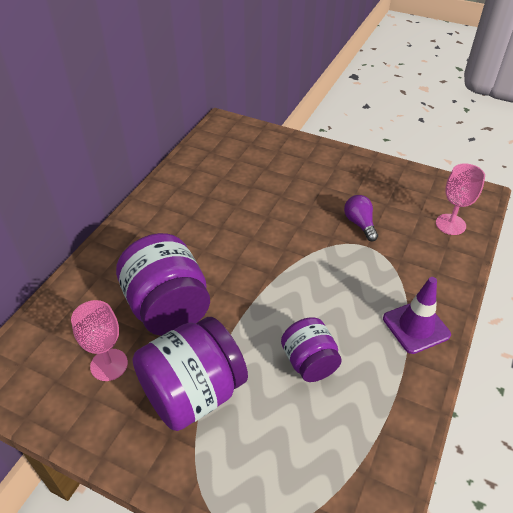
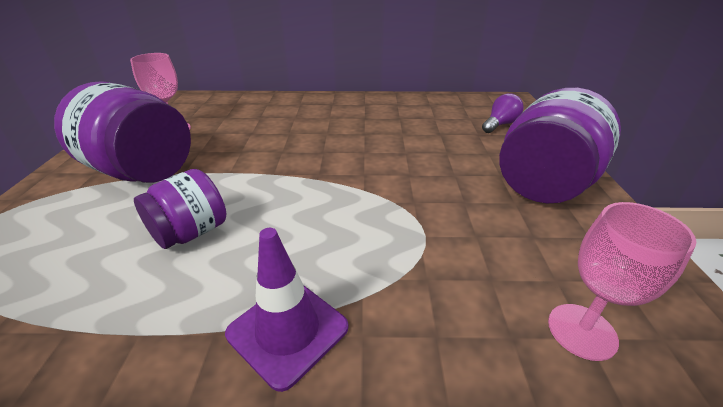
camera: 65 degrees right, 10 degrees down
purple jar [116,233,210,336] -> purple jar moved to [499,88,621,203]
purple light bulb [344,195,378,241] -> purple light bulb moved to [482,93,524,133]

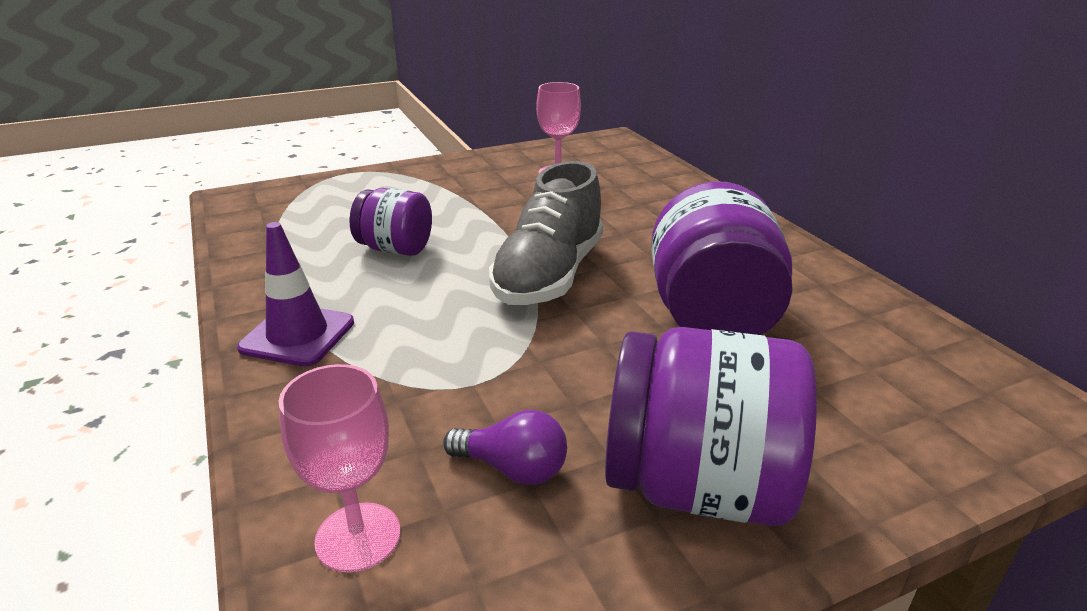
camera: 65 degrees right, 5 degrees down
purple jar [54,81,191,183] -> purple jar moved to [651,181,793,335]
purple light bulb [482,93,524,133] -> purple light bulb moved to [443,410,567,485]
none -> grey shoe [489,161,604,305]

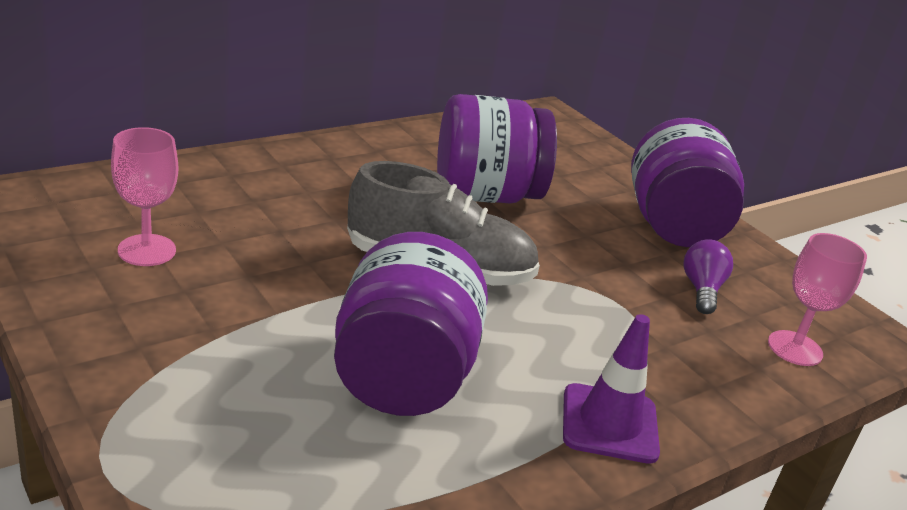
camera: 105 degrees left, 0 degrees up
purple jar [350,188,432,256] -> purple jar [334,232,488,416], size x1.70

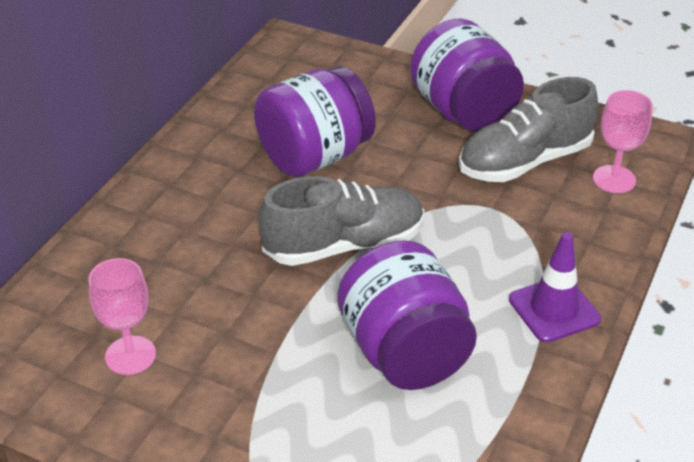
camera: 25 degrees left, 10 degrees up
purple light bulb [683,239,733,314] -> grey shoe [459,77,598,182]

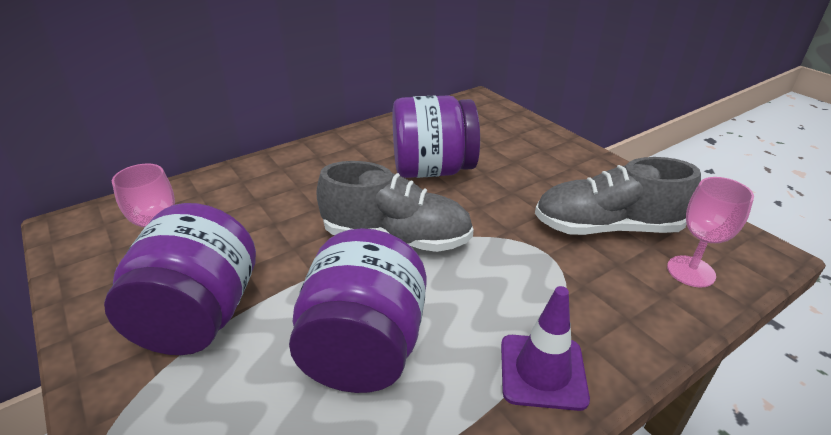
camera: 30 degrees right, 5 degrees down
purple jar [410,19,524,132] -> purple jar moved to [104,203,256,355]

